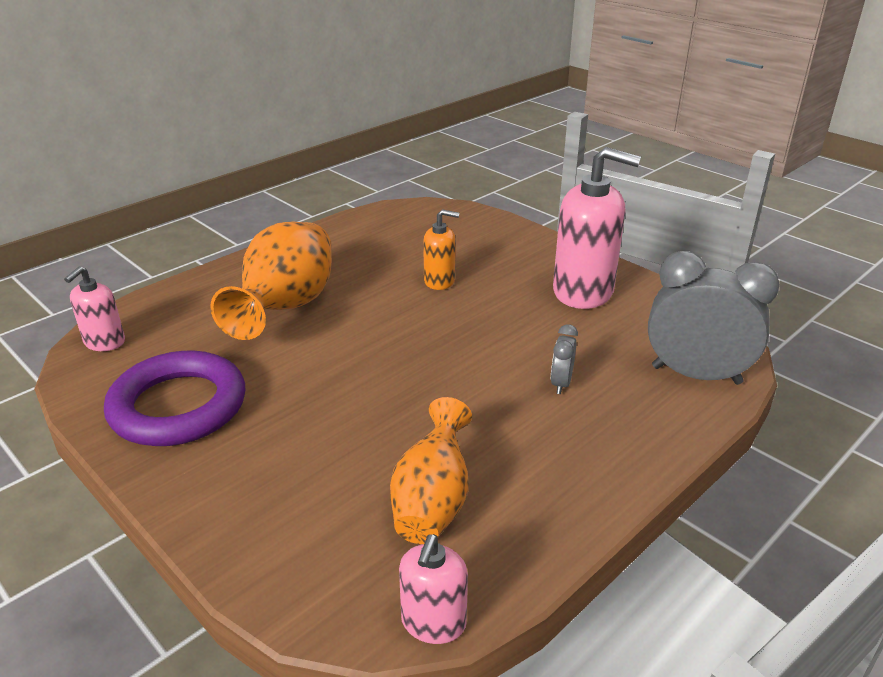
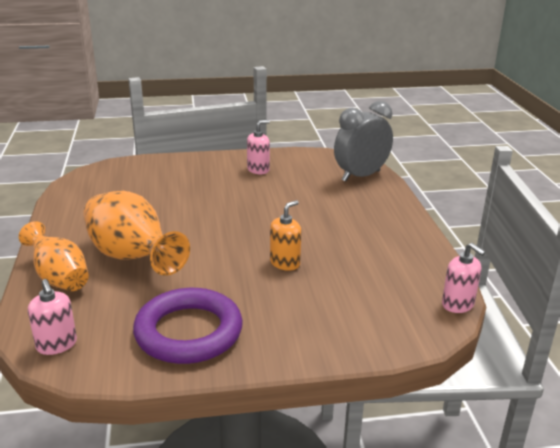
camera: 55 degrees left, 5 degrees down
orange vase [390,397,472,544] -> orange vase moved to [19,221,89,291]
orange soap dispenser [423,209,459,290] -> orange soap dispenser moved to [270,200,302,271]
grey clock [551,324,578,394] -> none
pink soap dispenser [553,147,641,309] -> pink soap dispenser [247,120,270,174], size x0.53

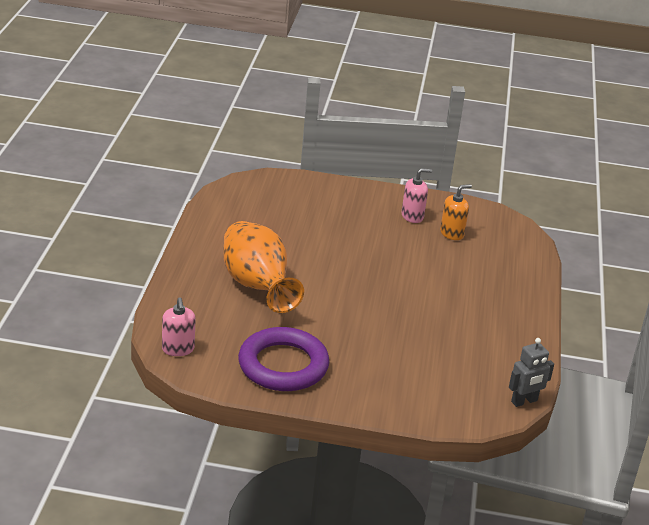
camera: 15 degrees right, 5 degrees up
orange vase [19,221,89,291] -> none
orange soap dispenser [270,200,302,271] -> orange soap dispenser moved to [440,184,472,240]
grey clock [334,101,393,182] -> none
pink soap dispenser [442,243,485,313] -> grey robot [509,338,554,407]

